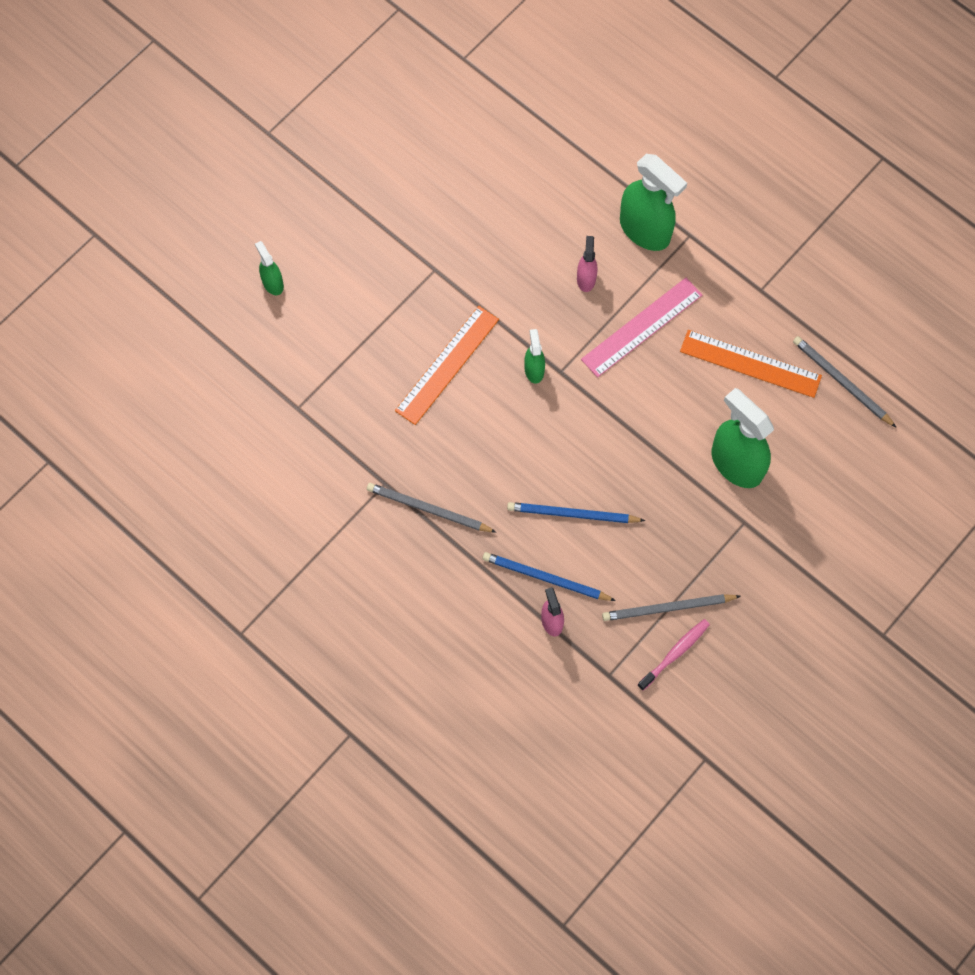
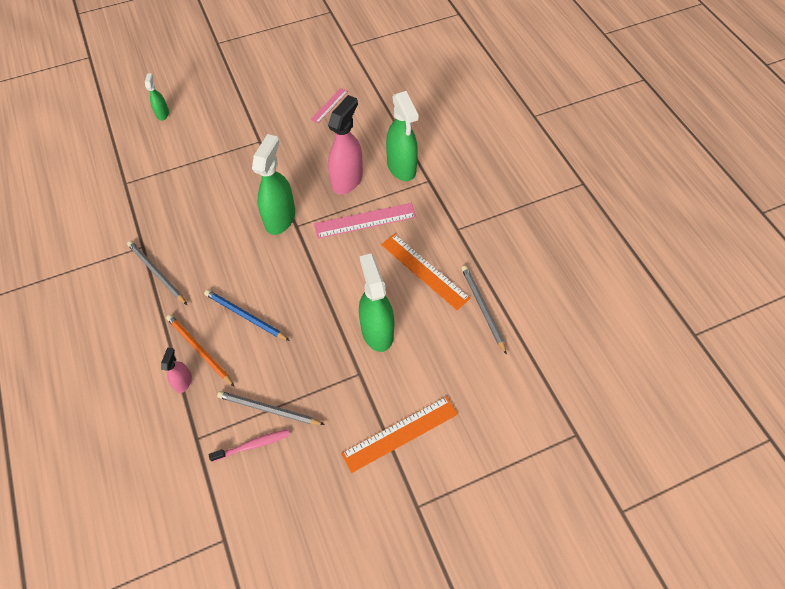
camera: 25 degrees right, 10 degrees down
orange ruler [395,306,499,425] -> orange ruler moved to [341,396,458,473]
blue pencil [483,552,616,601] -> orange pencil [166,314,235,387]
green spray bottle [524,329,545,384] -> green spray bottle [252,134,295,235], size x2.02
pink spray bottle [577,236,597,292] -> pink spray bottle [328,95,363,194], size x2.02
none -> pink ruler [310,88,348,123]

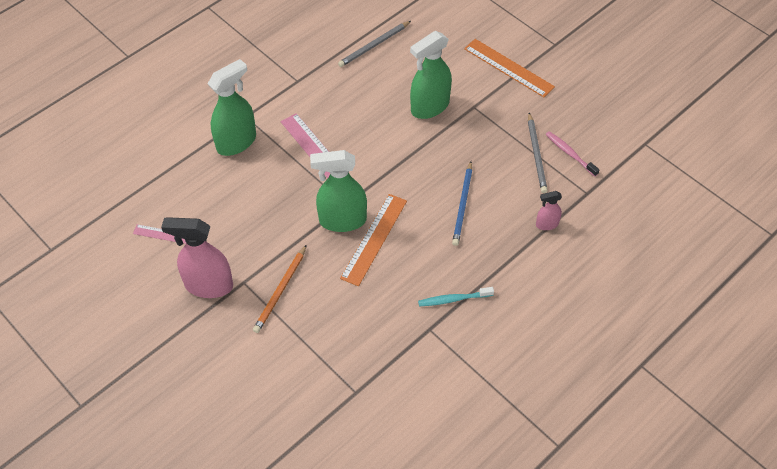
camera: 110 degrees left, 5 degrees down
grey pencil [127,241,187,305] -> turquoise toothbrush [418,287,494,306]
green spray bottle [145,73,169,121] -> none
orange pencil [166,314,235,387] -> orange pencil moved to [253,245,307,333]
pink spray bottle [328,95,363,194] -> pink spray bottle moved to [161,217,233,298]
orange ruler [381,234,470,310] -> orange ruler moved to [340,194,407,286]

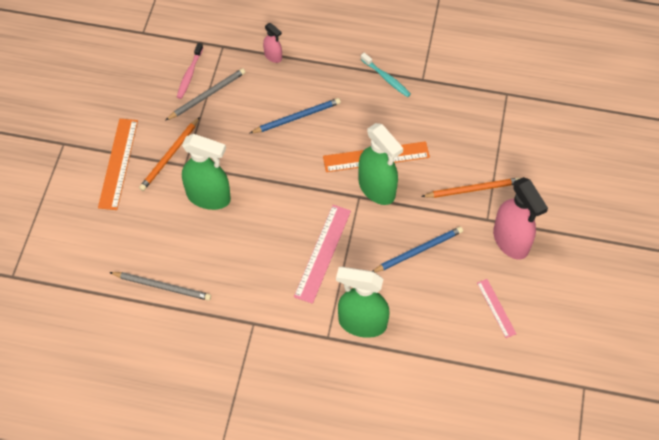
camera: 125 degrees left, 5 degrees up
none -> orange pencil [139,117,200,191]
none -> blue pencil [373,226,463,272]

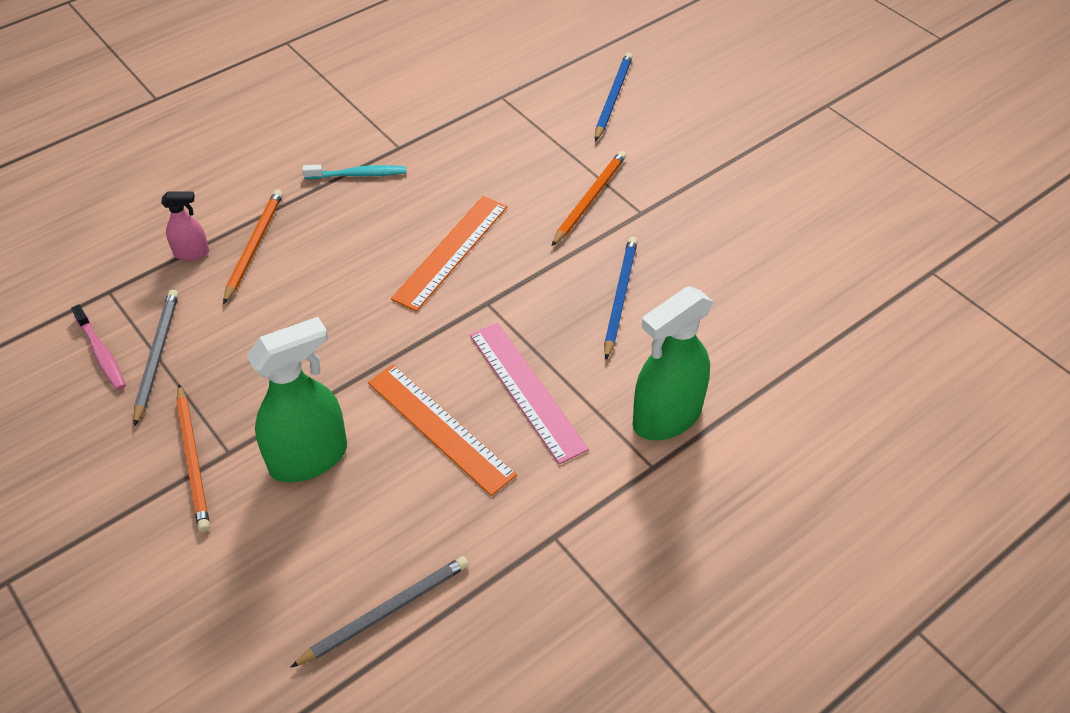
camera: 50 degrees left, 10 degrees down
orange ruler [98,119,138,210] -> orange ruler moved to [368,364,517,496]
blue pencil [250,98,341,133] -> blue pencil moved to [595,52,633,141]
green spray bottle [358,123,403,205] -> none
pink ruler [477,279,516,338] -> none
pink spray bottle [493,177,548,260] -> none
none -> orange pencil [223,189,283,304]

